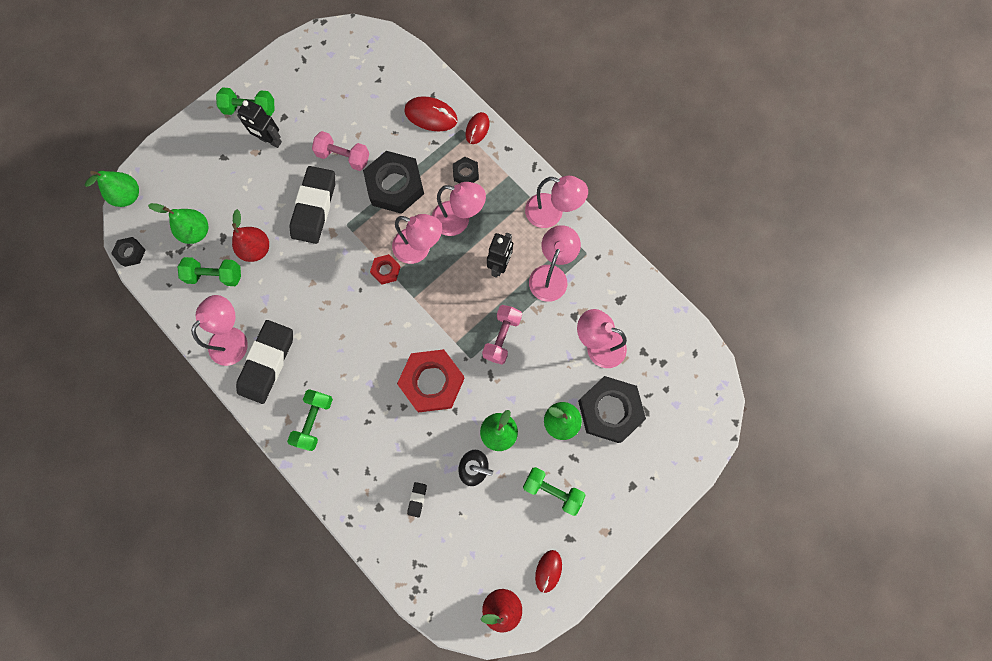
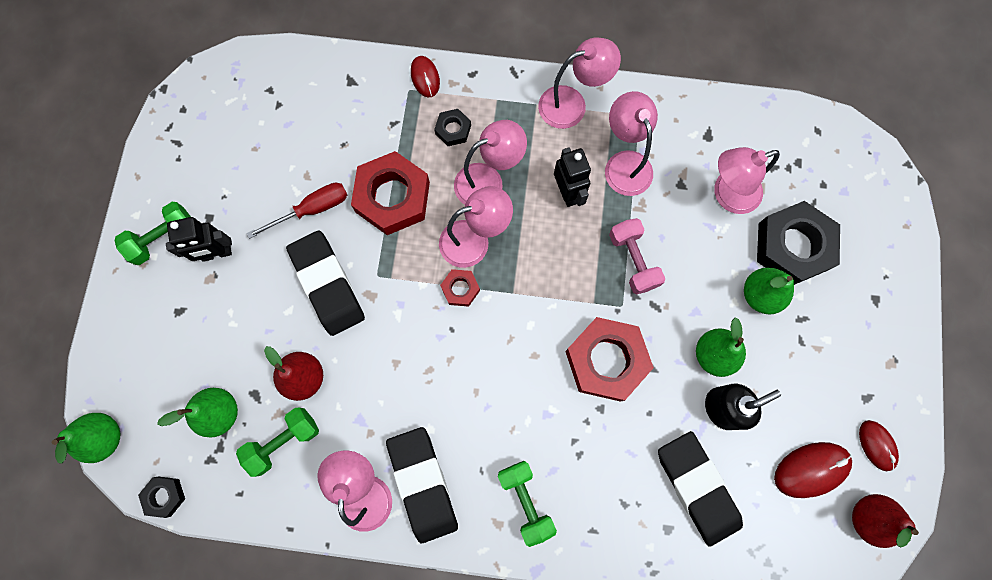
camera: 40 degrees left, 0 degrees up
pink dumbbell [312,131,369,171] -> red screwdriver [246,183,347,239]
black nut [363,151,424,214] -> red nut [351,151,430,235]
red mouse [404,96,458,131] -> red mouse moved to [774,442,852,498]
black eraser [407,482,427,518] -> black eraser [658,431,743,547], size x2.50
green dumbbell [523,467,586,516] -> none

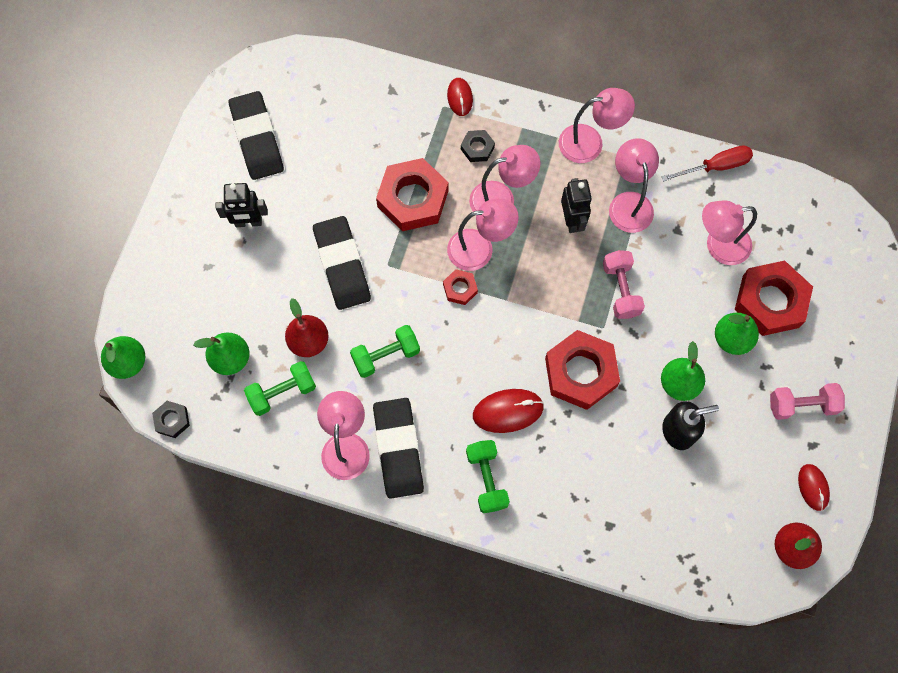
camera: 10 degrees right, 5 degrees down
green dumbbell [114,202,191,265] -> green dumbbell moved to [350,325,420,378]
red screwdriver [246,183,347,239] -> red screwdriver moved to [661,145,753,182]
black eraser [658,431,743,547] -> black eraser moved to [229,91,284,180]
black nut [757,201,840,285] -> red nut [735,261,813,336]
red mouse [774,442,852,498] -> red mouse moved to [473,389,544,433]
none -> pink dumbbell [770,383,845,420]

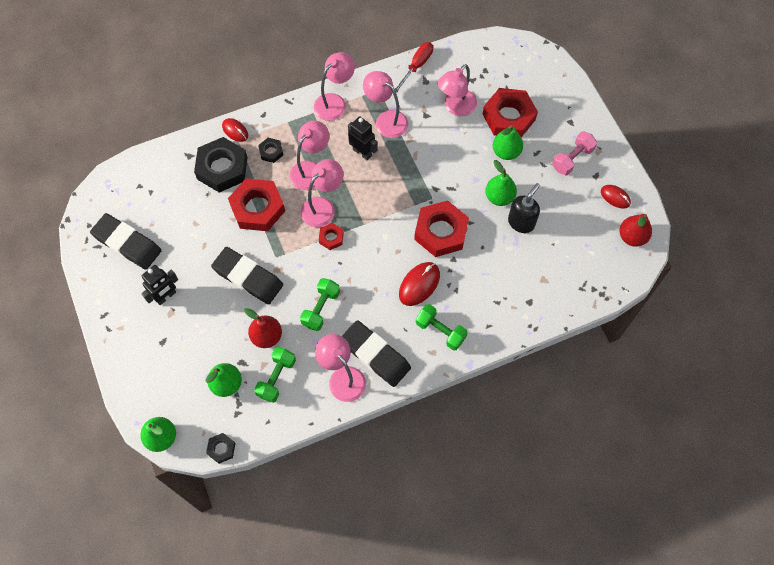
camera: 40 degrees left, 5 degrees down
pink dumbbell [603,250,645,319] -> none
none -> black nut [194,137,247,193]

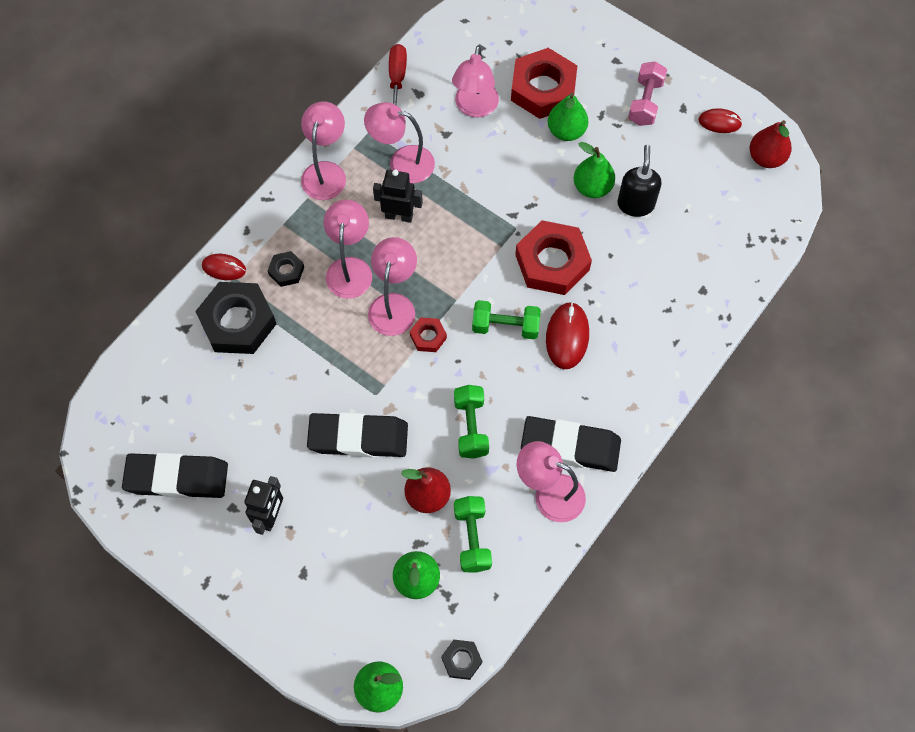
camera: 30 degrees left, 0 degrees up
red nut [228,178,285,231] -> none
green dumbbell [416,304,468,351] -> green dumbbell moved to [472,300,541,339]

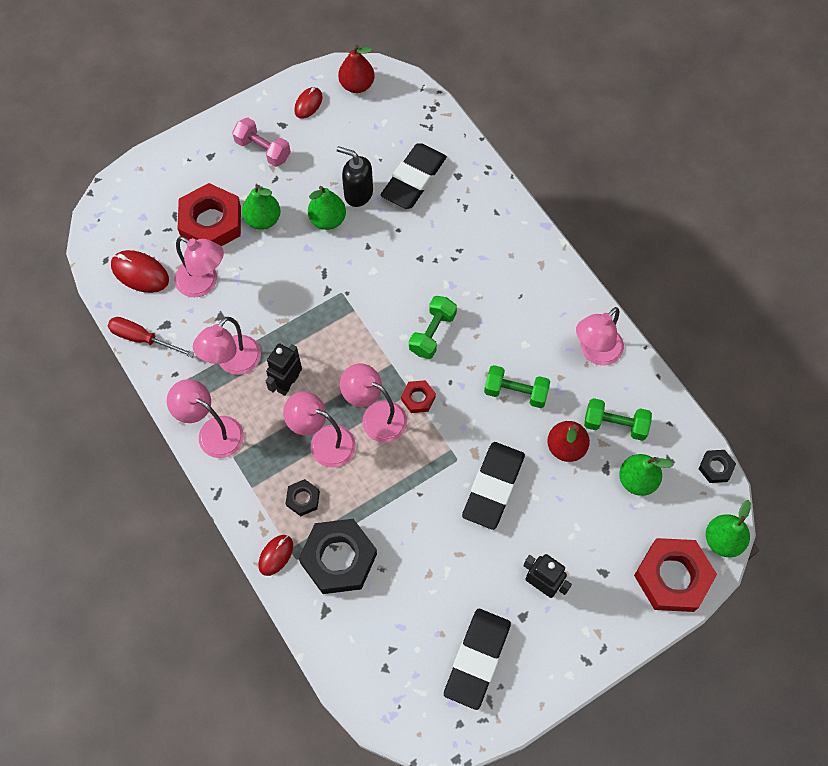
camera: 70 degrees left, 0 degrees up
red nut [515,220,592,295] -> red nut moved to [634,538,717,612]
black eraser [521,416,621,472] -> black eraser moved to [381,143,447,209]
red mouse [546,302,589,369] -> red mouse moved to [111,250,169,293]

